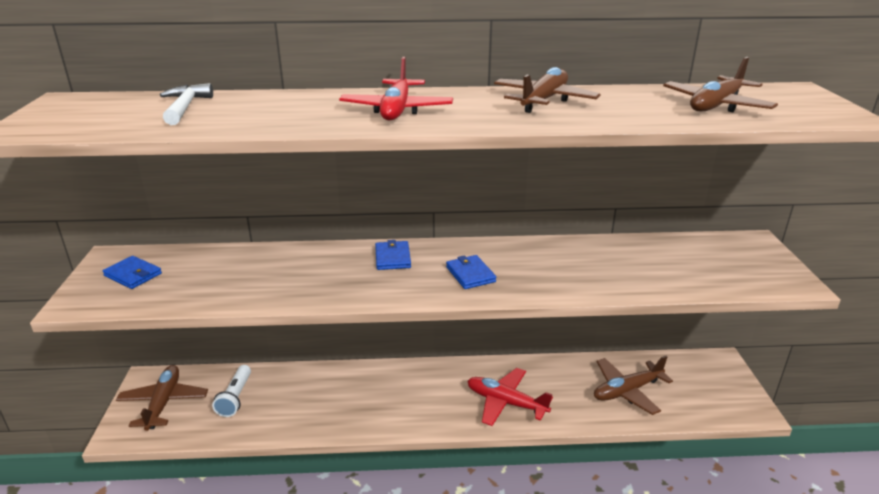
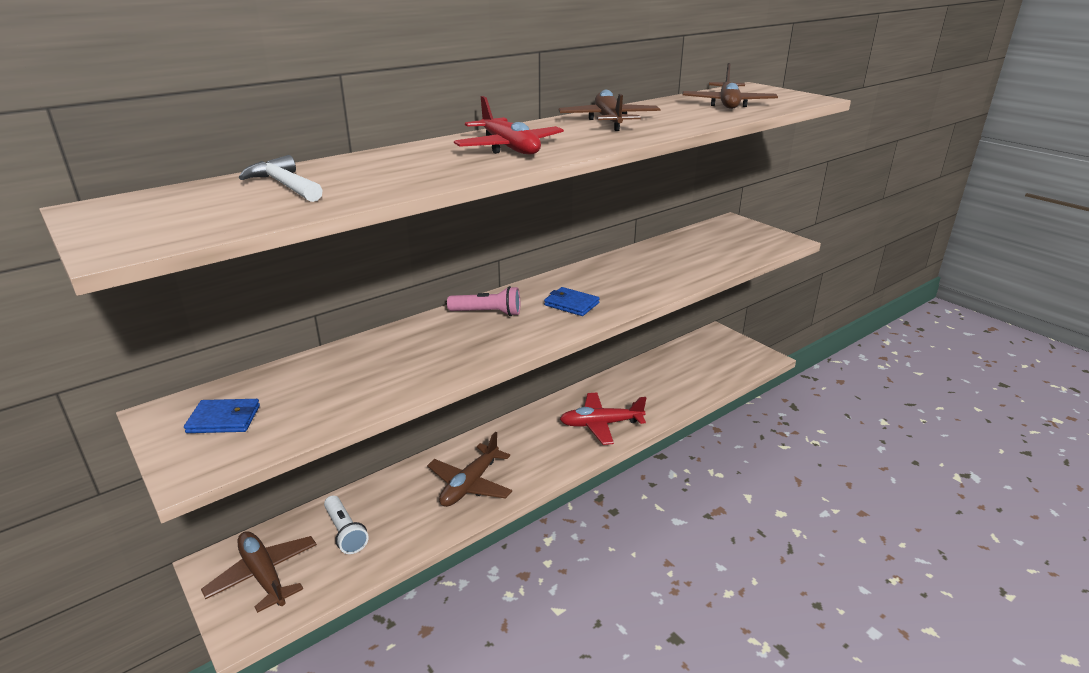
camera: 35 degrees left, 0 degrees up
blue wallet [375,240,411,270] -> pink flashlight [447,286,520,316]
brown plane [594,356,673,415] -> brown plane moved to [427,432,512,507]

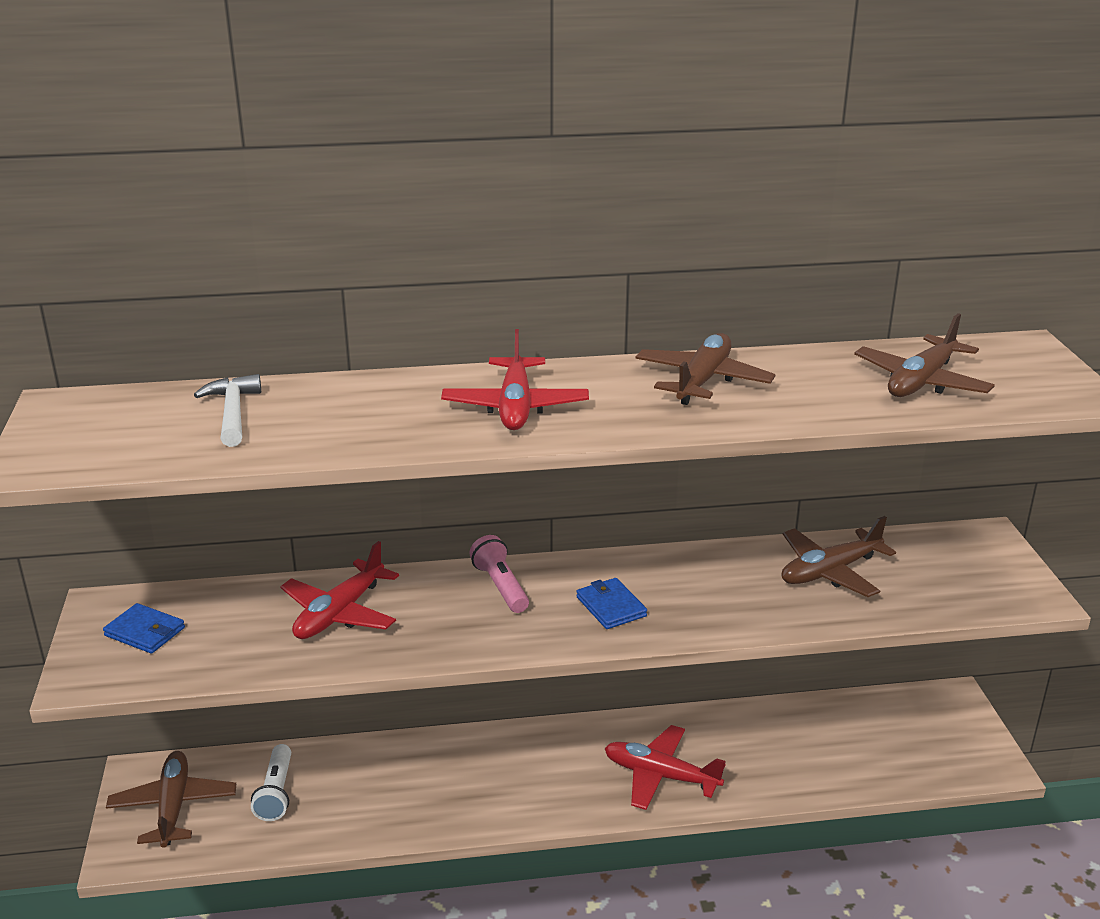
camera: 30 degrees right, 0 degrees up
brown plane [427,432,512,507] -> brown plane moved to [782,516,896,597]
pink flashlight [447,286,520,316] -> pink flashlight turned 150 degrees counterclockwise [470,535,529,613]
none -> red plane [280,541,399,639]

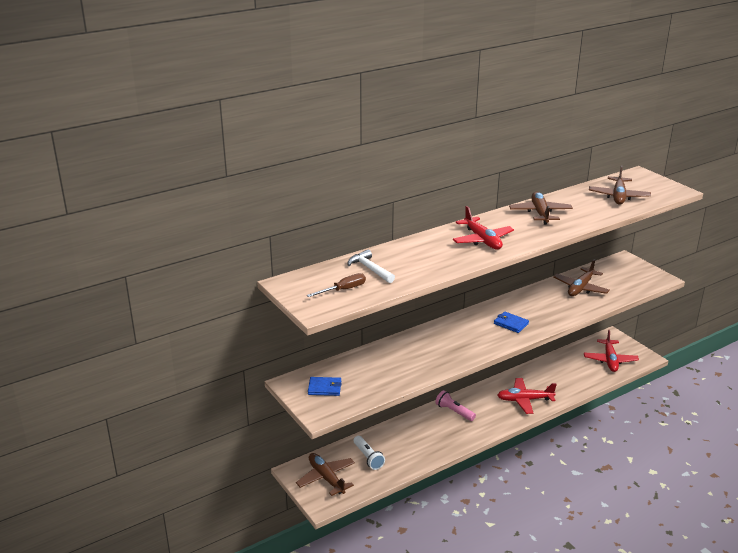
camera: 25 degrees left, 0 degrees up
red plane [280,541,399,639] -> red plane moved to [584,330,639,372]
pink flashlight [470,535,529,613] -> pink flashlight moved to [435,390,476,421]
none -> brown screwdriver [307,273,366,297]

